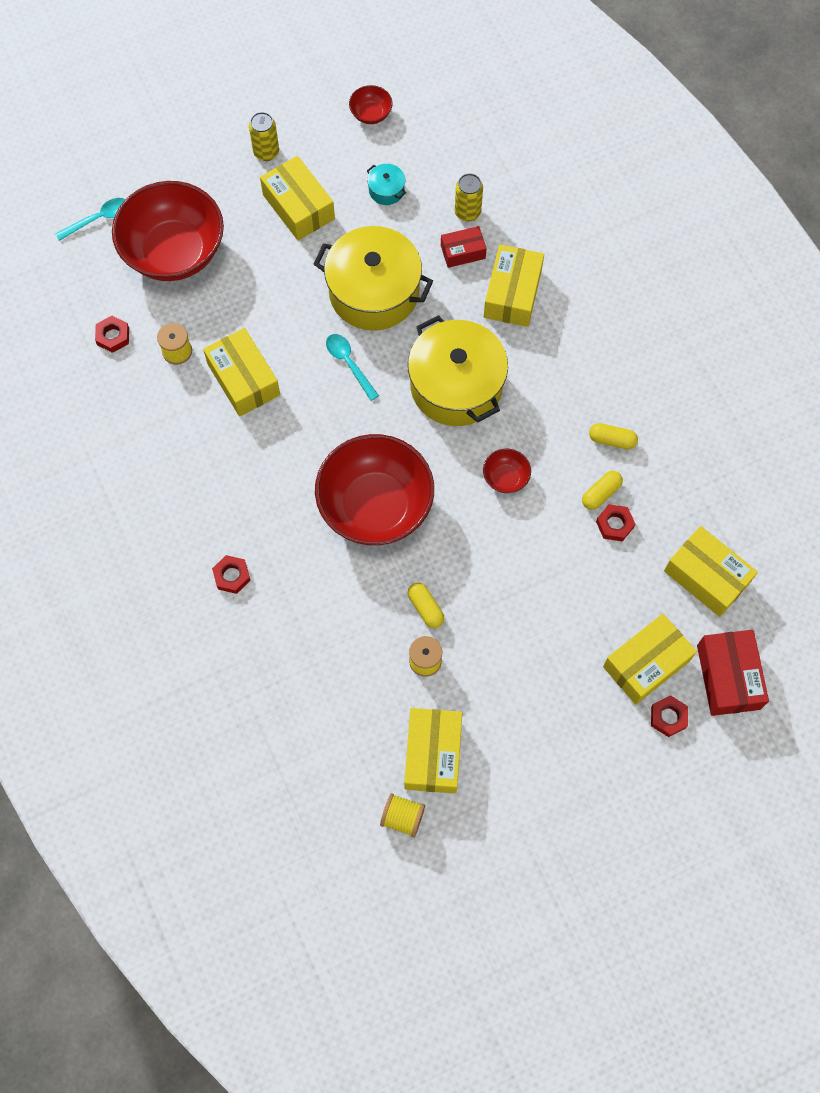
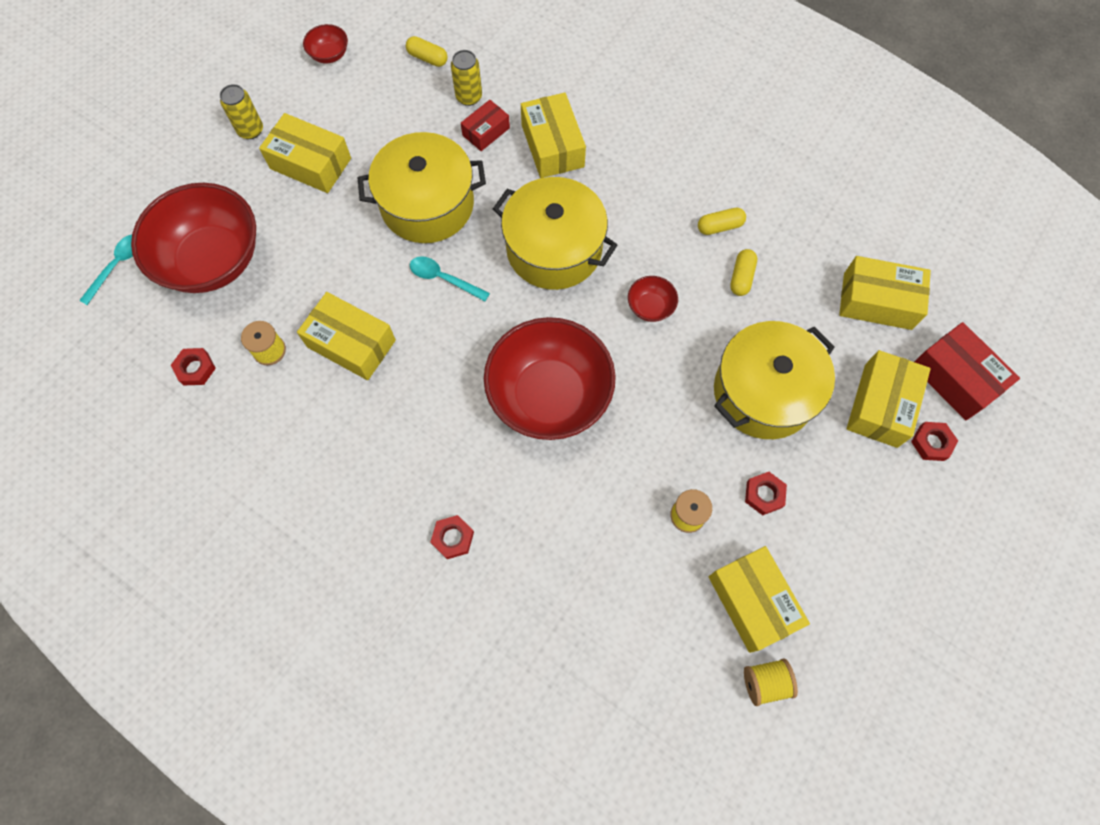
camera: 30 degrees left, 0 degrees up
turquoise pot [367,164,406,205] -> none
yellow capsule [408,583,444,628] -> yellow capsule moved to [406,36,448,67]
red nut [596,504,635,542] -> red nut moved to [745,472,787,515]
none -> yellow pot [714,321,835,439]

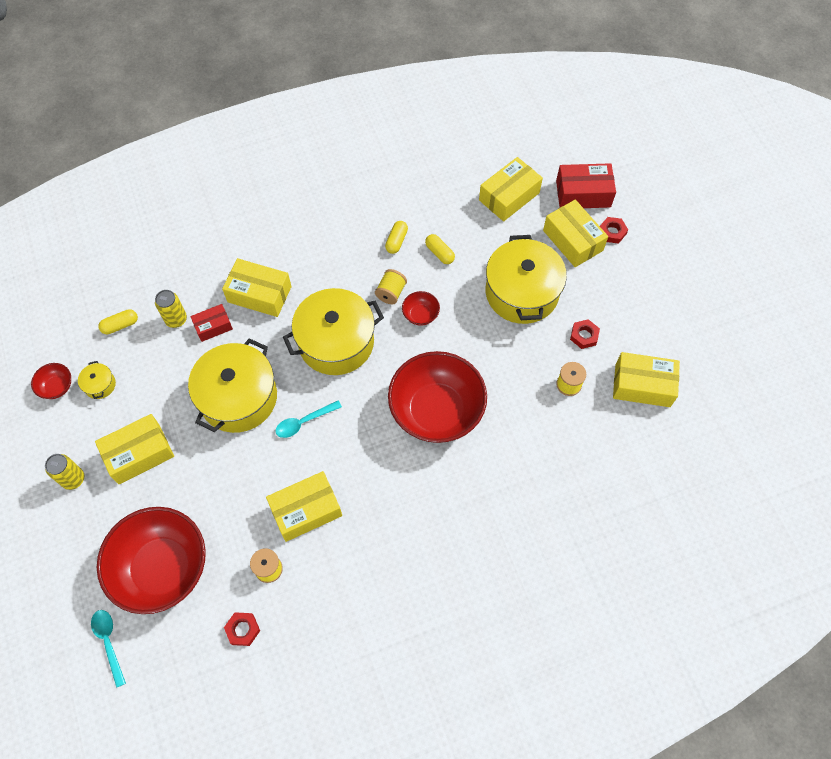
camera: 55 degrees left, 5 degrees down
red nut [431,515,474,559] -> none
red box [461,100,510,151] -> red box turned 75 degrees clockwise [190,304,233,342]
yellow spool [744,659,798,706] -> yellow spool moved to [375,269,407,304]
none -> yellow pot [78,361,116,399]

